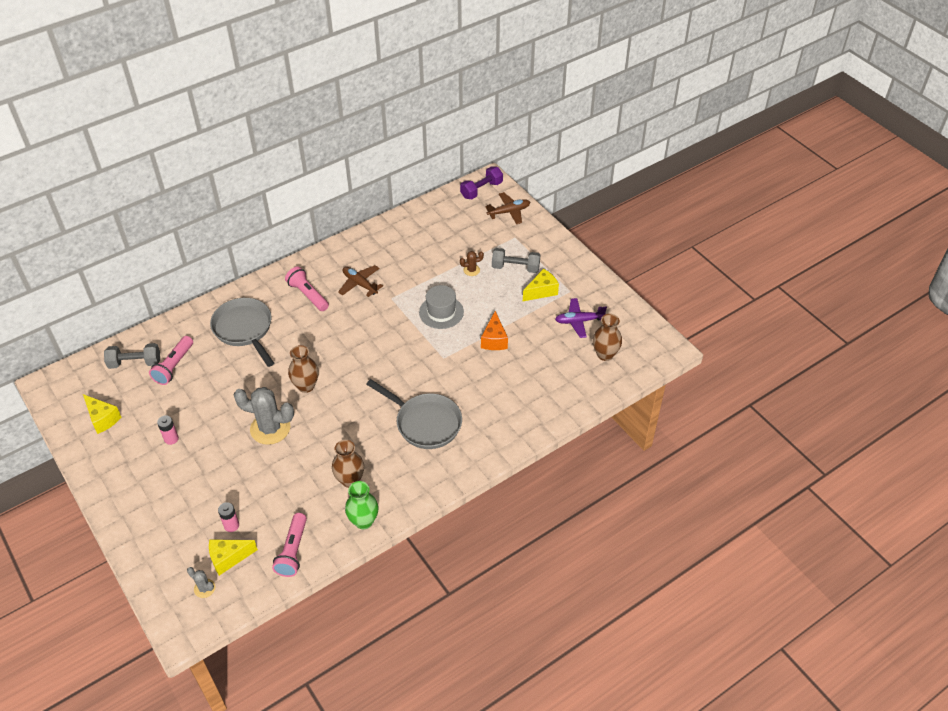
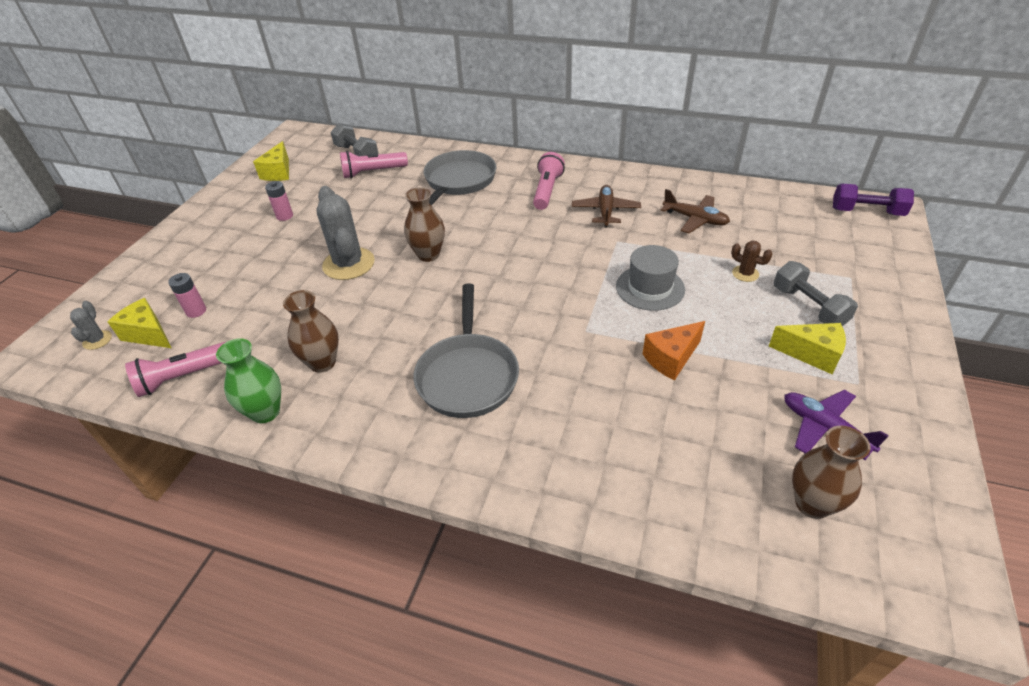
camera: 55 degrees right, 5 degrees down
brown plane [485,192,530,224] -> brown plane moved to [660,189,730,233]

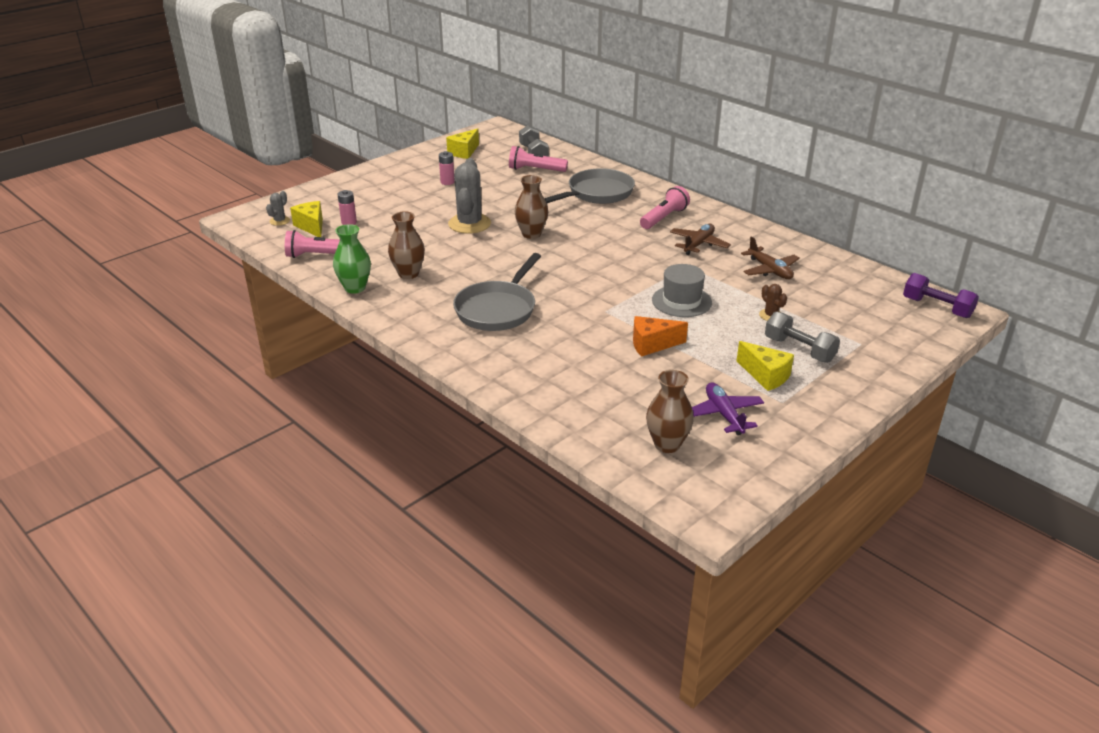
camera: 25 degrees right, 10 degrees down
grey dumbbell [774,261,858,326] -> grey dumbbell turned 45 degrees counterclockwise [765,312,840,363]

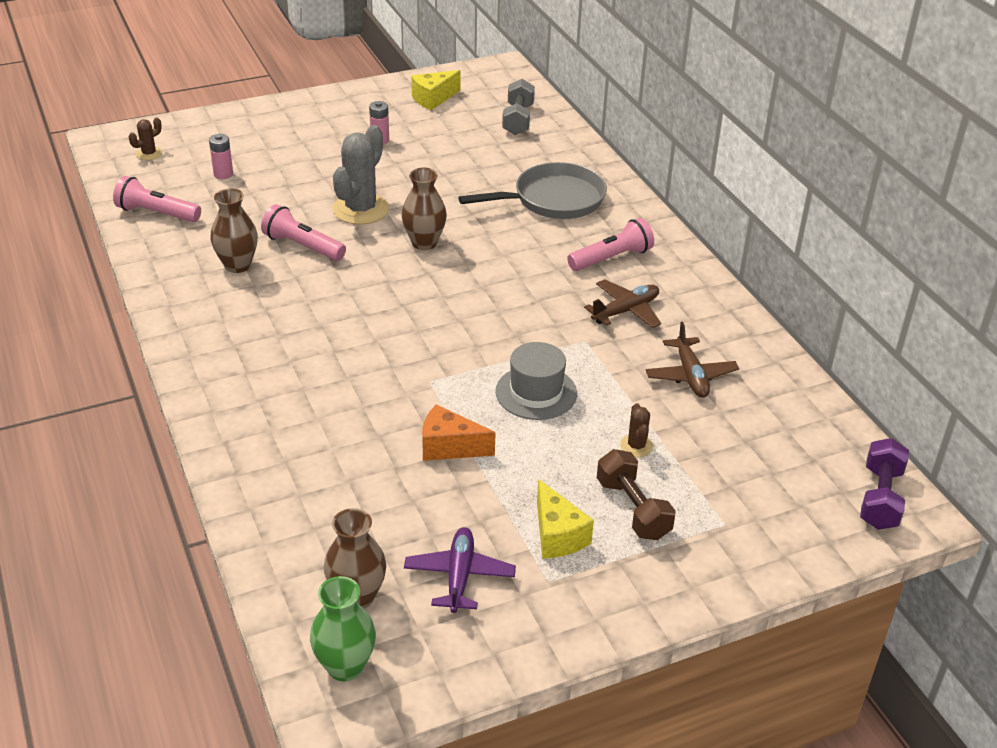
camera: 20 degrees right, 5 degrees up
grey cactus [266,191,290,226] -> brown cactus [129,118,162,160]
yellow cheese [290,201,323,237] -> none
green vase [333,224,371,294] -> green vase moved to [310,576,376,681]
grey pan [453,253,541,331] -> none
pink flashlight [509,146,568,172] -> pink flashlight moved to [261,204,346,261]
grey dumbbell [765,312,840,363] -> brown dumbbell [597,449,676,540]
purple dumbbell [903,273,979,318] -> purple dumbbell turned 45 degrees clockwise [860,438,909,530]

